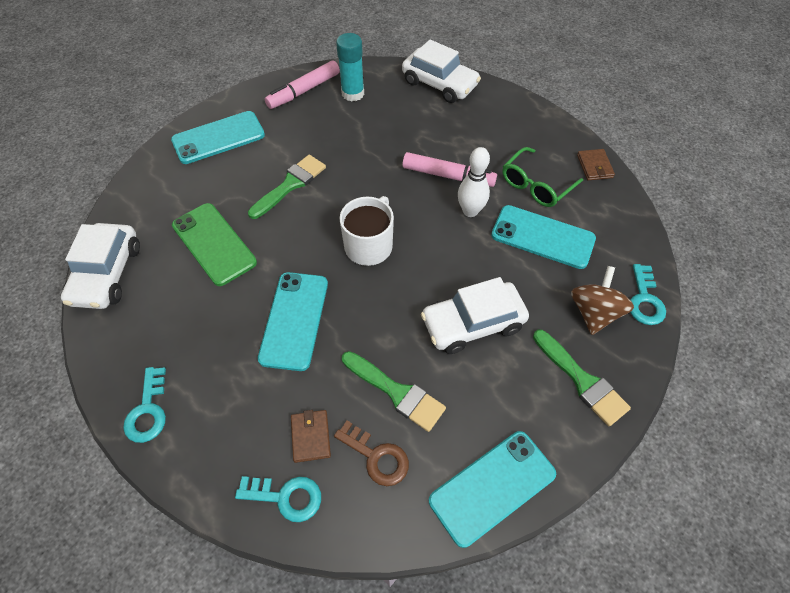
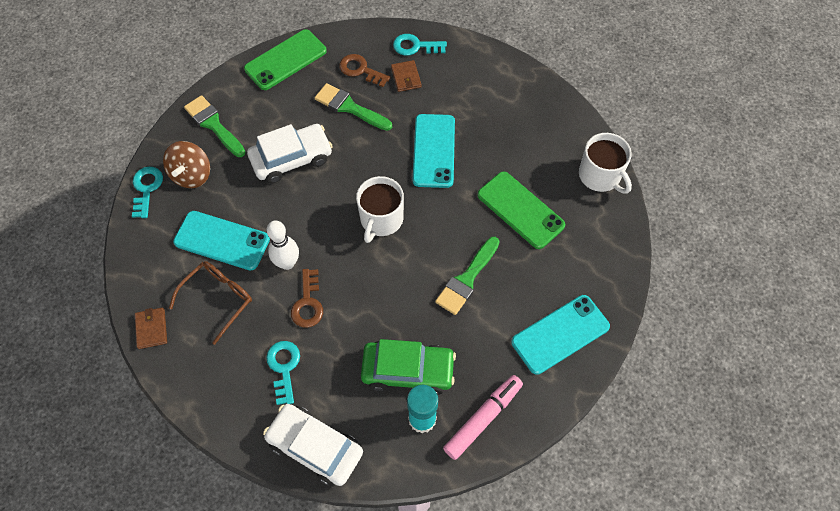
camera: 175 degrees right, 5 degrees up
white car [61,223,140,309] -> white mug [579,133,632,194]
turquoise key [123,367,166,443] -> turquoise key moved to [266,341,300,405]
pink marker [402,152,497,187] -> brown key [291,269,323,328]
turquoise phone [429,431,556,548] -> green phone [244,29,327,90]
green glasses [502,147,583,207] -> brown glasses [169,261,252,345]
none -> green car [361,339,456,395]

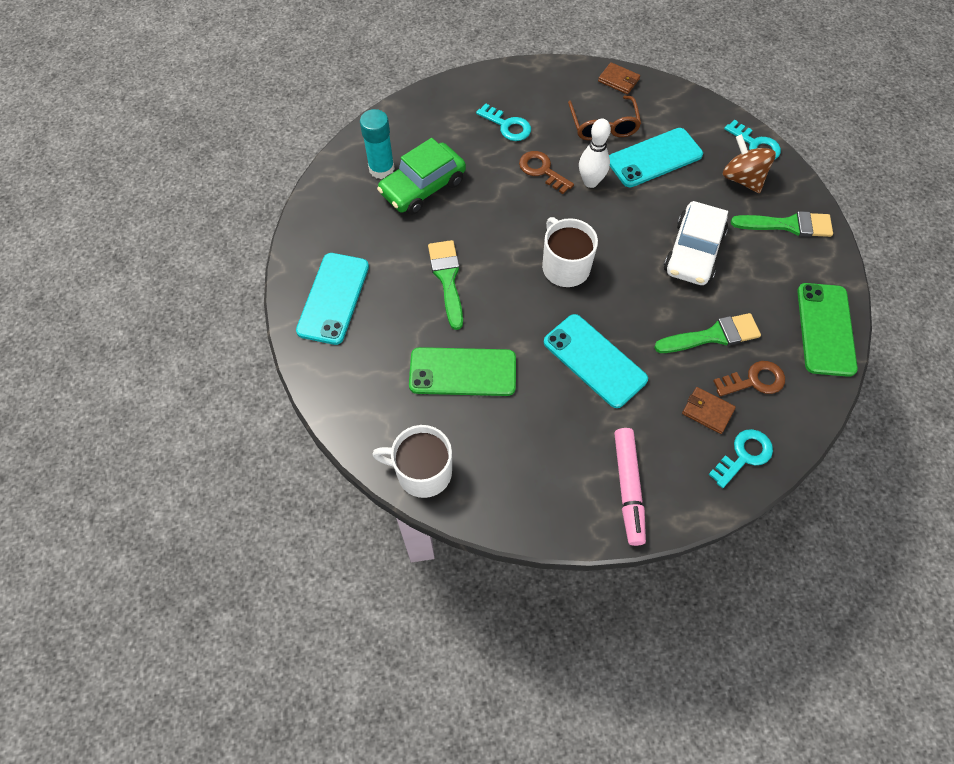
camera: 135 degrees right, 0 degrees up
white car [263,404,363,487] -> none
pink marker [443,375,523,460] -> pink marker moved to [614,428,646,546]

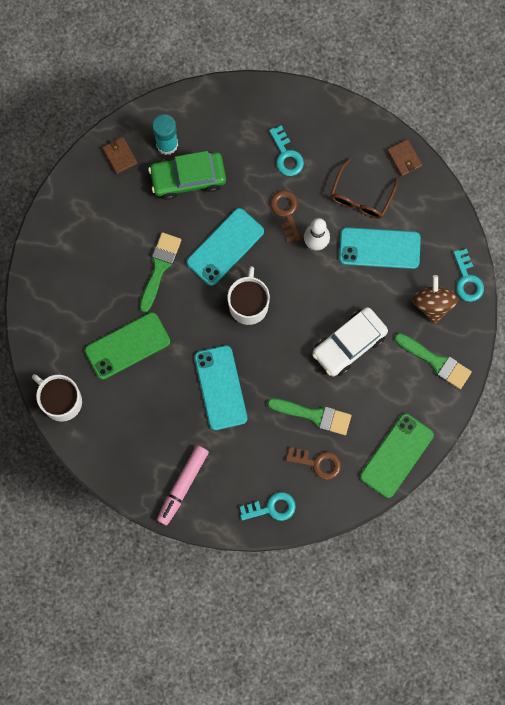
camera: 30 degrees right, 15 degrees up
turquoise phone [296,253,369,345] -> turquoise phone moved to [187,208,264,286]
green phone [409,347,516,396] -> green phone turned 60 degrees counterclockwise [85,312,170,380]
brown wallet [682,387,736,434] -> brown wallet moved to [102,137,137,174]

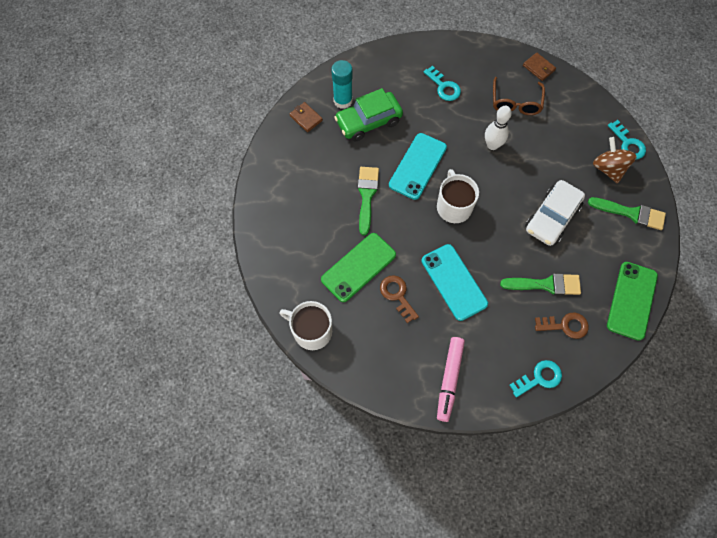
camera: 15 degrees left, 10 degrees down
brown key [270,190,301,242] -> brown key moved to [380,275,419,323]
turquoise phone [339,227,421,269] -> none

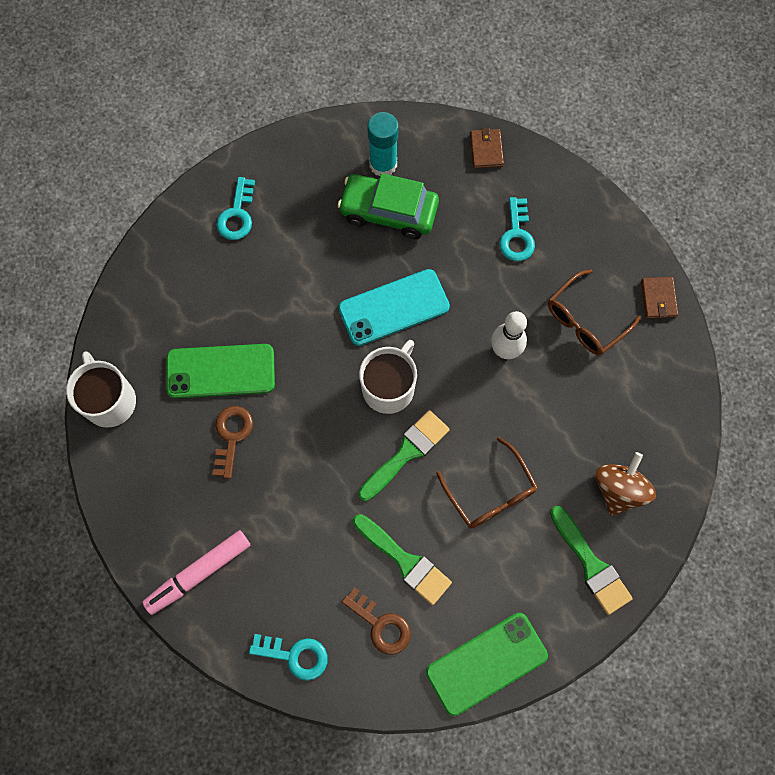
camera: 40 degrees right, 5 degrees up
brown wallet [290,102,323,132] -> brown wallet moved to [470,128,504,168]
green brush [358,167,379,235] -> green brush moved to [358,410,450,501]
turquoise phone [421,244,488,321] -> none
white car [525,180,585,246] -> brown glasses [436,437,538,529]
turquoise key [608,120,646,159] -> turquoise key moved to [216,177,255,240]

